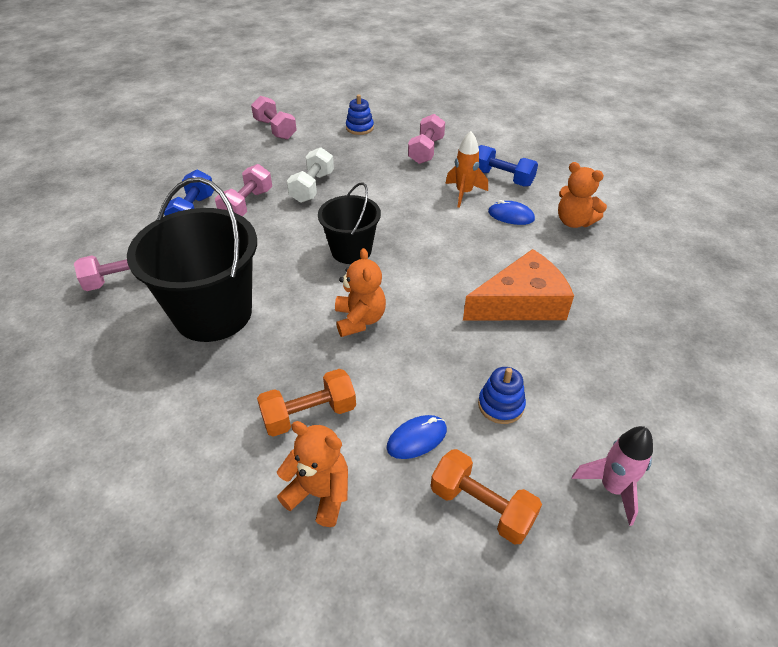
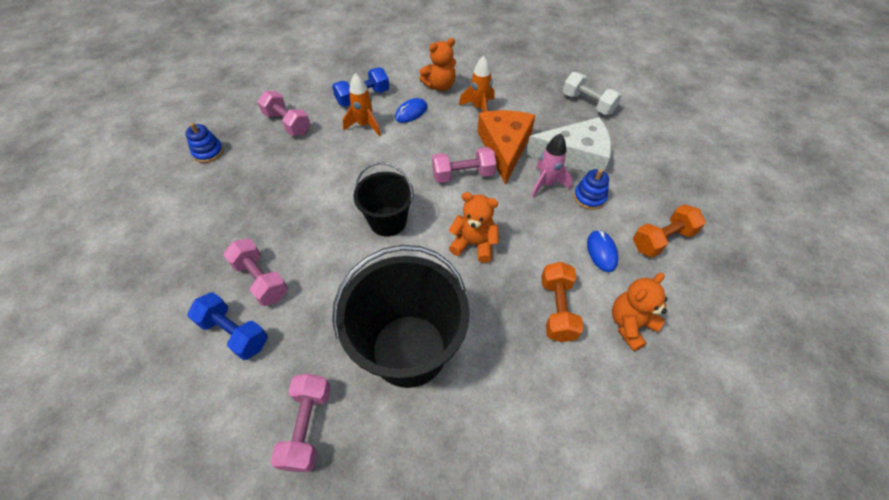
camera: 65 degrees left, 10 degrees up
pink dumbbell [251,96,297,140] -> pink dumbbell moved to [432,147,496,183]
white dumbbell [287,147,334,203] -> white dumbbell moved to [563,72,622,115]
pink rocket [572,426,653,526] -> pink rocket moved to [531,133,572,198]
none -> orange rocket [459,56,495,112]
none -> white cheese [526,117,611,172]

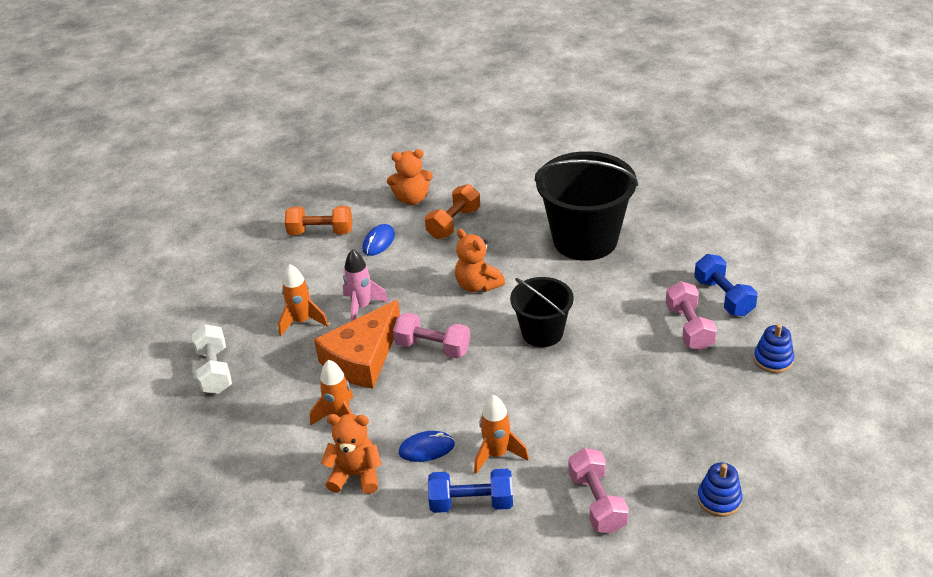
camera: 145 degrees left, 15 degrees down
pink dumbbell [271,374,331,472] -> none
white cheese [526,117,611,172] -> orange rocket [278,264,328,336]
blue stacking toy [574,169,609,210] -> blue stacking toy moved to [754,324,794,373]

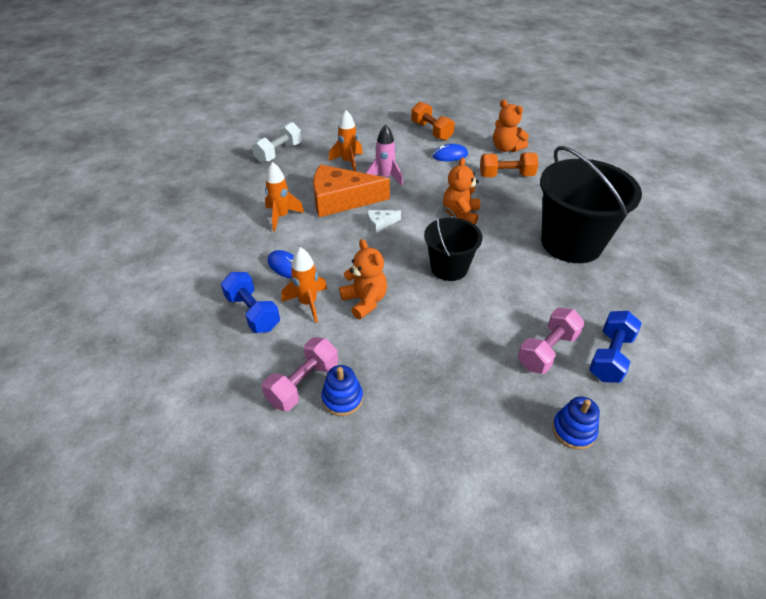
camera: 50 degrees right, 5 degrees up
orange teddy bear [321,414,382,494] -> orange teddy bear moved to [339,239,387,319]
pink dumbbell [393,312,470,359] -> white cheese [368,210,401,233]
blue stacking toy [697,463,743,517] -> blue stacking toy moved to [321,365,363,416]

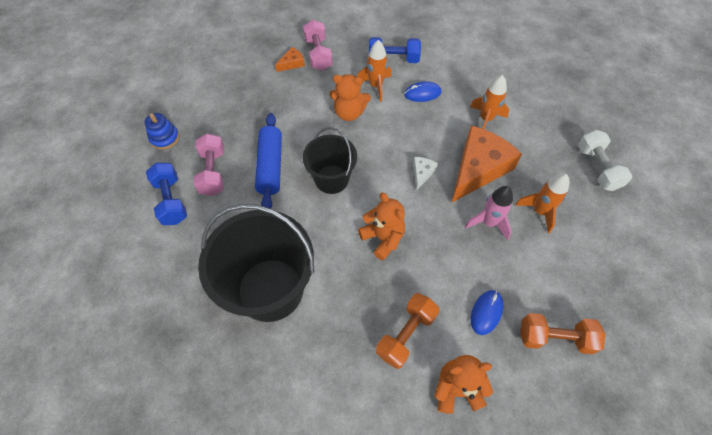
camera: 130 degrees right, 15 degrees up
blue stacking toy [321,365,363,416] -> orange cheese [275,47,305,72]
none -> blue rolling pin [255,113,282,209]

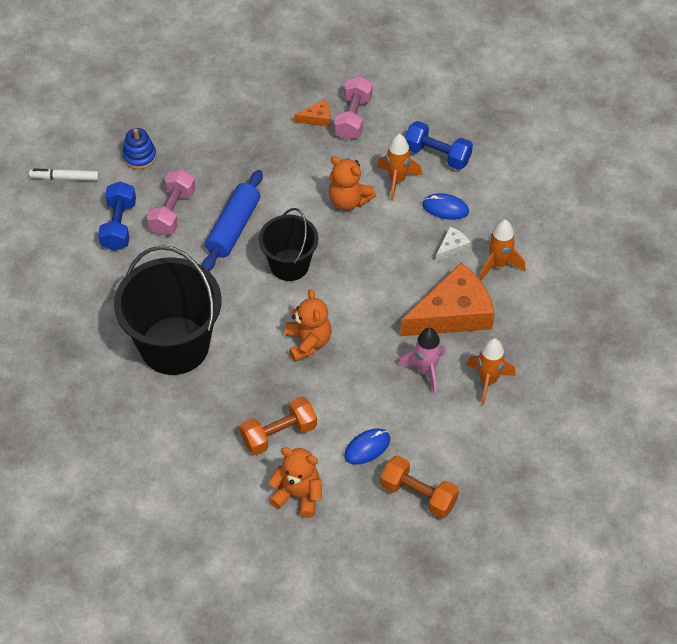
camera: 25 degrees right, 5 degrees down
white cheese [413,157,438,191] -> white cheese moved to [435,227,471,262]
white dumbbell [578,130,632,191] -> none
none -> white marker [29,168,99,181]

